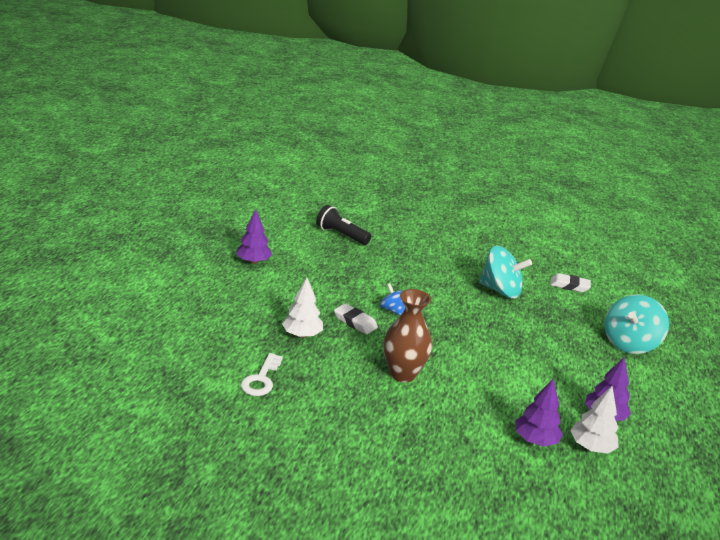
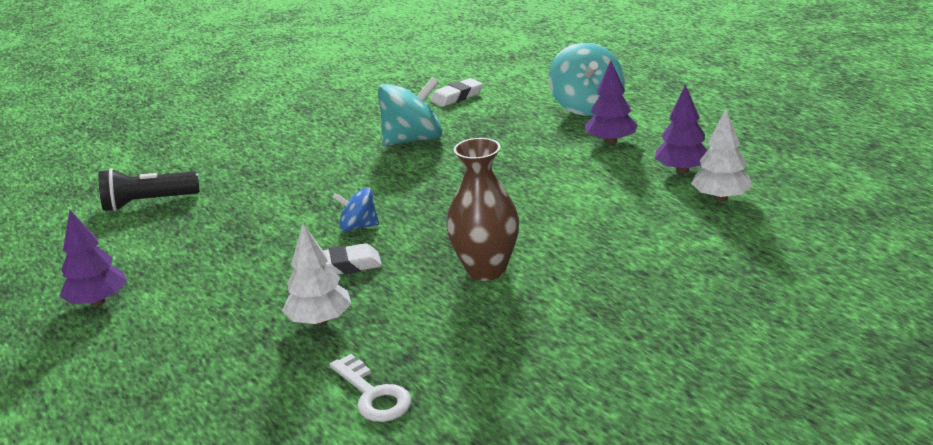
camera: 45 degrees left, 0 degrees up
purple tree [515,379,563,447] -> purple tree moved to [585,61,638,144]

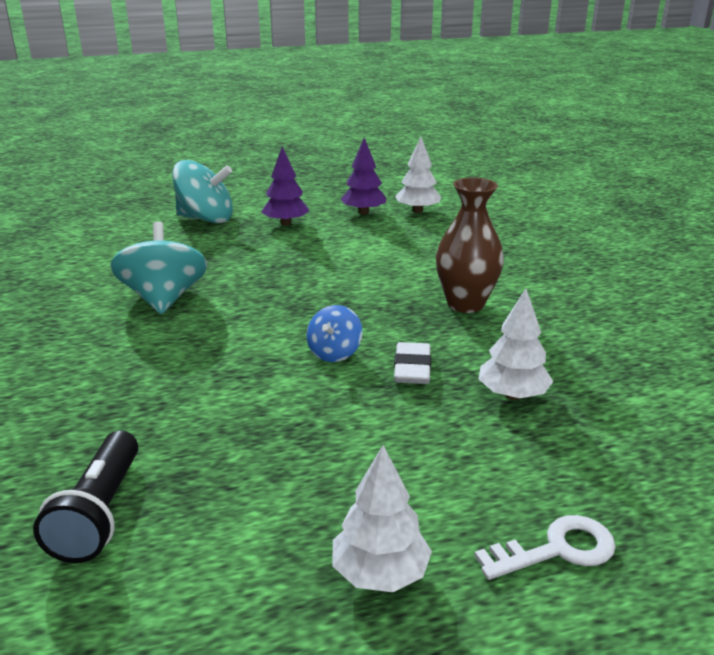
camera: 75 degrees left, 0 degrees up
purple tree [59,210,127,306] -> white tree [332,445,432,592]
white key [330,354,412,422] -> white key moved to [474,515,616,580]
white eraser [430,78,483,107] -> none

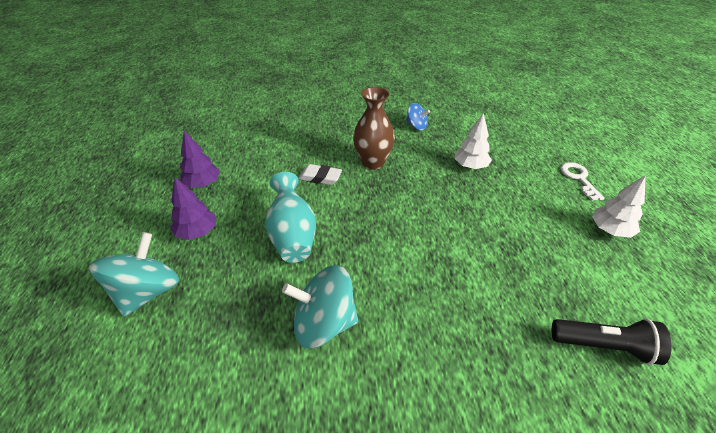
camera: 80 degrees left, 15 degrees up
blue spinning top [307,305,363,362] -> blue spinning top moved to [406,103,430,130]
white eraser [394,342,431,384] -> white eraser moved to [298,164,342,185]
white tree [395,137,441,213] -> none
none -> turquoise vase [265,172,316,263]

